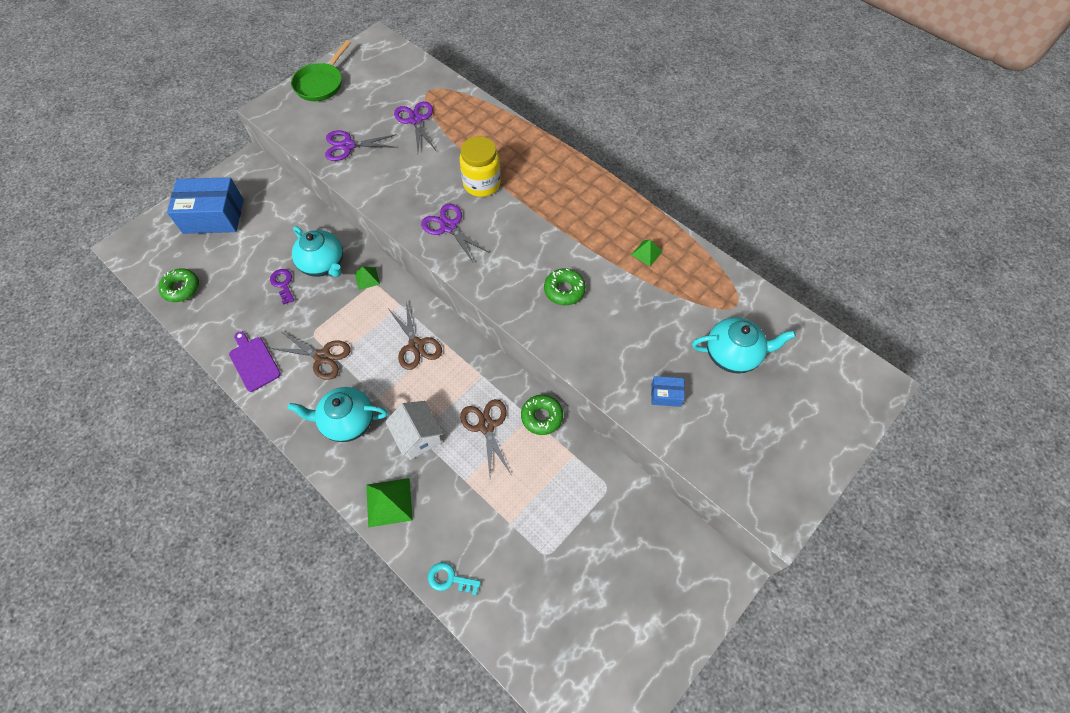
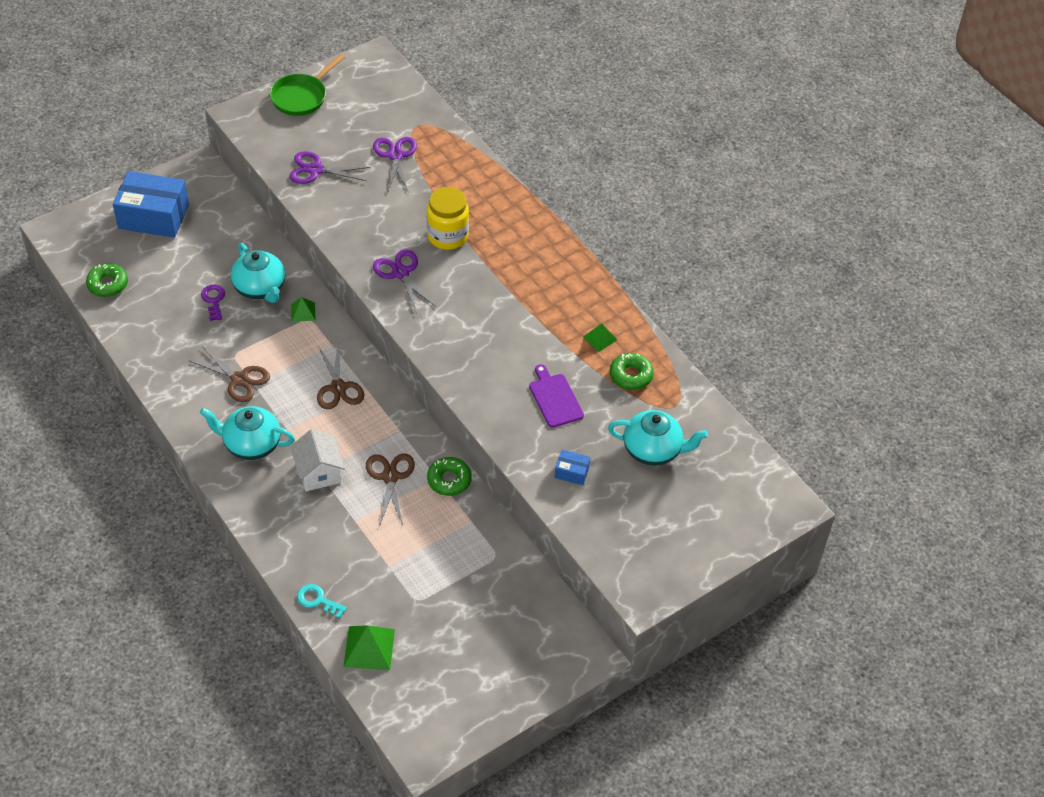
camera: 10 degrees right, 10 degrees down
purple cutting board [229,331,281,392] -> purple cutting board moved to [529,364,584,428]
green pyramid [366,478,413,528] -> green pyramid moved to [343,625,395,670]
green donut [544,268,586,305] -> green donut moved to [610,353,654,390]

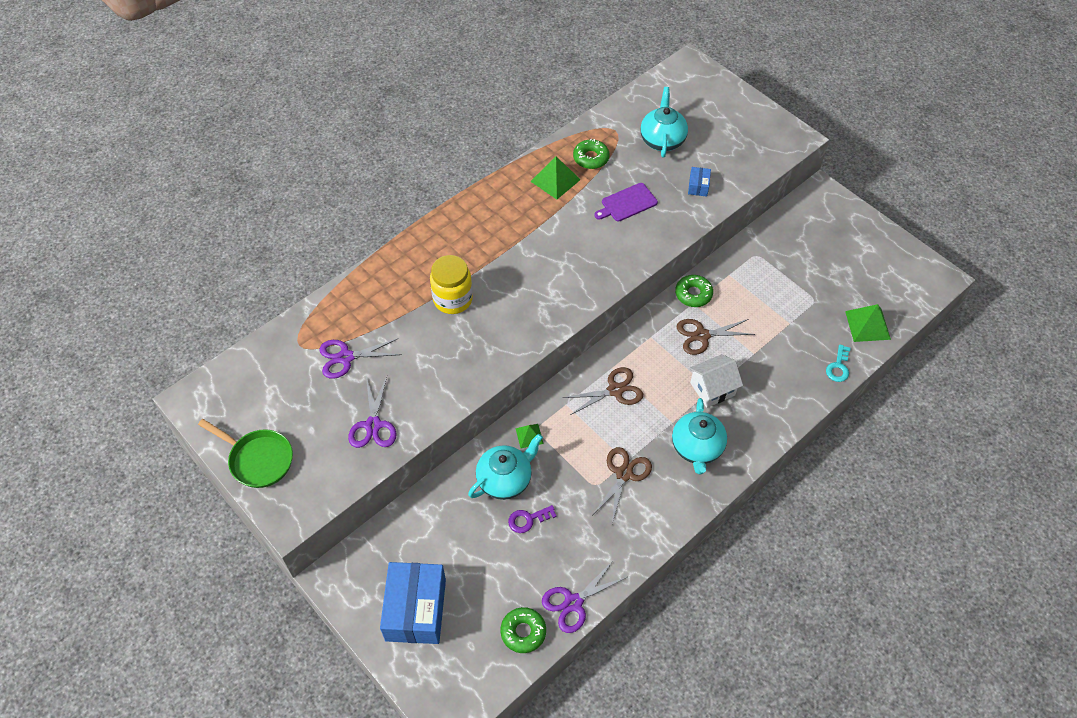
camera: 95 degrees left, 5 degrees up
purple scissors [373,250,436,311] -> purple scissors moved to [542,561,627,633]
green pyramid [583,323,617,352] -> green pyramid [530,157,581,200], size x1.70

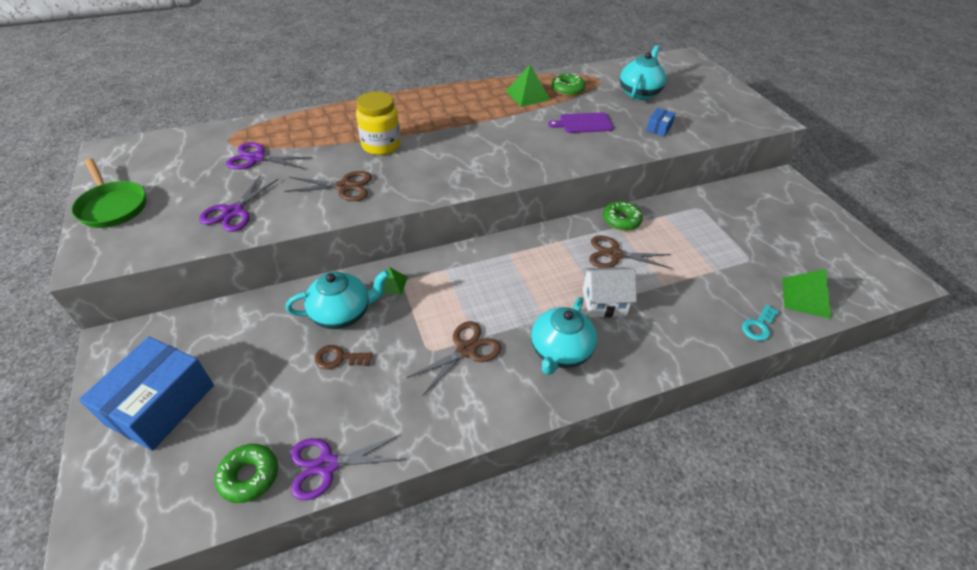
camera: 20 degrees right, 10 degrees down
purple key [508,505,557,533] -> brown key [315,345,372,369]
brown scissors [563,367,643,415] -> brown scissors moved to [284,171,372,201]

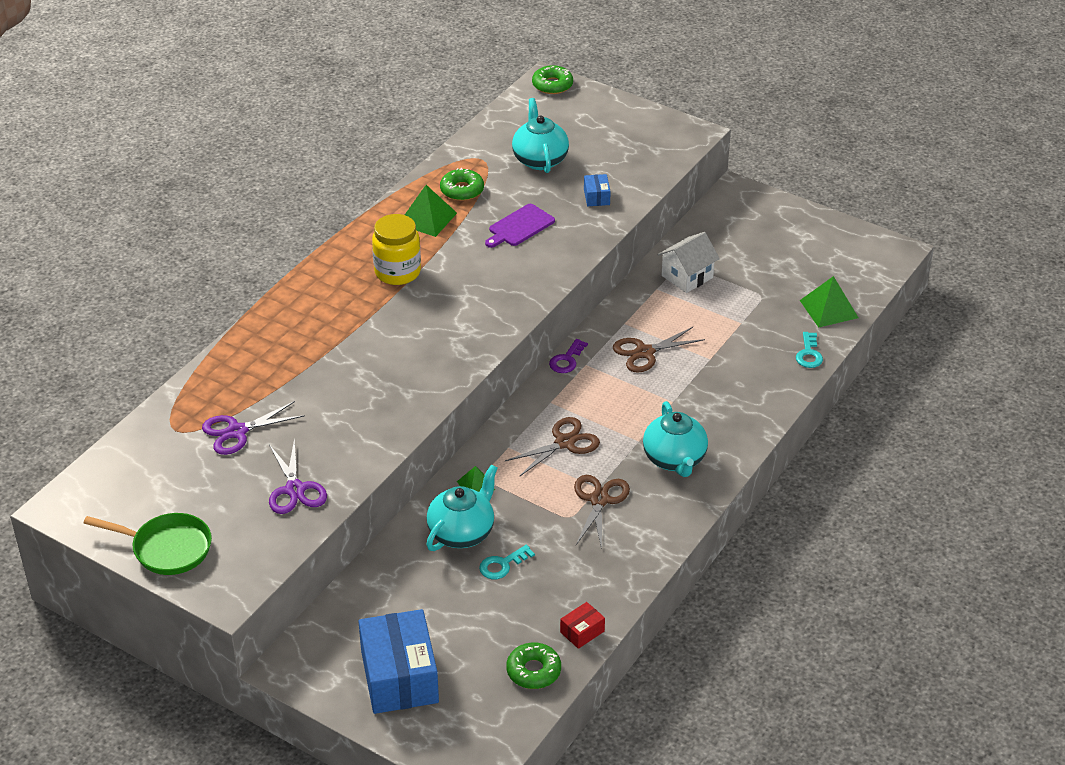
camera: 35 degrees left, 5 degrees down
brown scissors [284,171,372,201] -> brown scissors moved to [505,417,600,476]
purple scissors [290,434,406,500] -> red box [560,602,605,649]
brown key [315,345,372,369] -> turquoise key [479,545,535,579]
yellow jar [356,91,401,155] -> yellow jar moved to [372,214,421,285]
white house [583,267,637,318] -> white house moved to [658,232,720,293]
green donut [603,201,643,231] -> green donut moved to [532,65,573,94]
none -> purple key [549,339,588,373]

